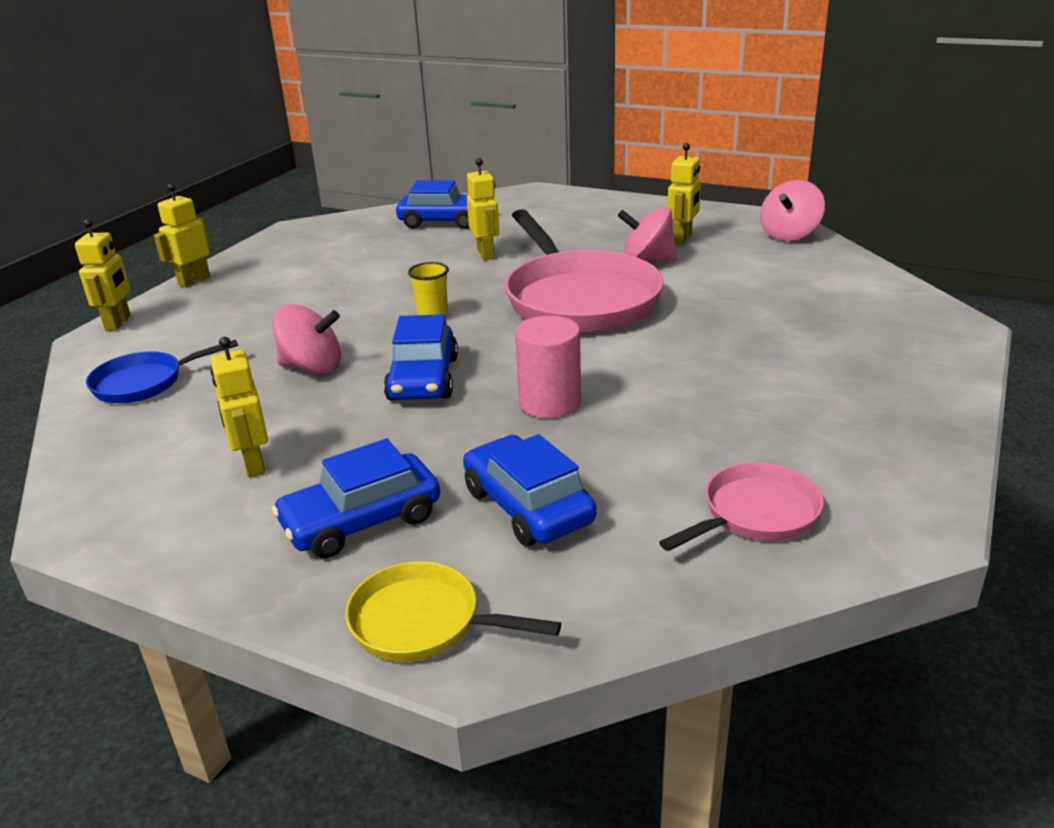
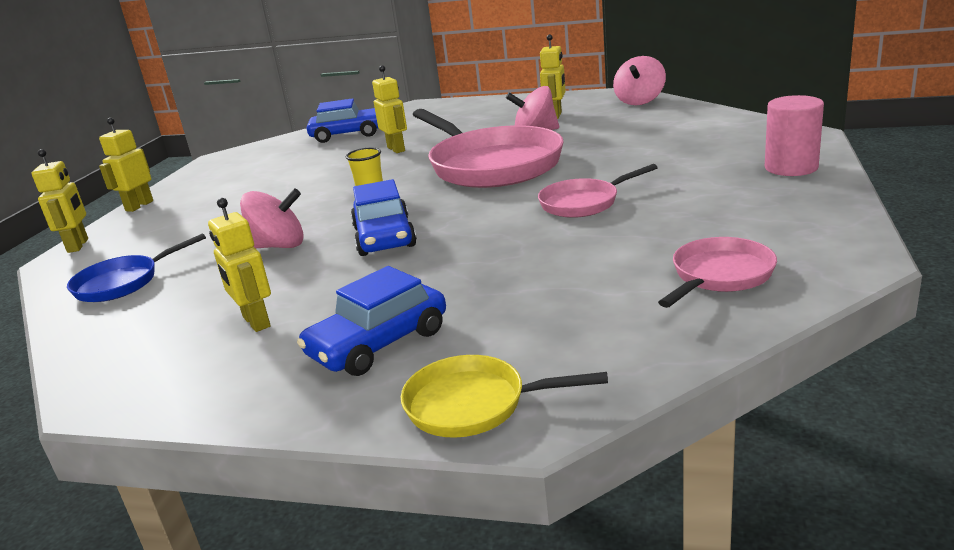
camera: 10 degrees left, 5 degrees down
blue car [463,434,597,546] -> none
pink cylinder [515,316,581,419] -> pink cylinder moved to [765,95,824,176]
none -> pink pan [538,164,658,218]

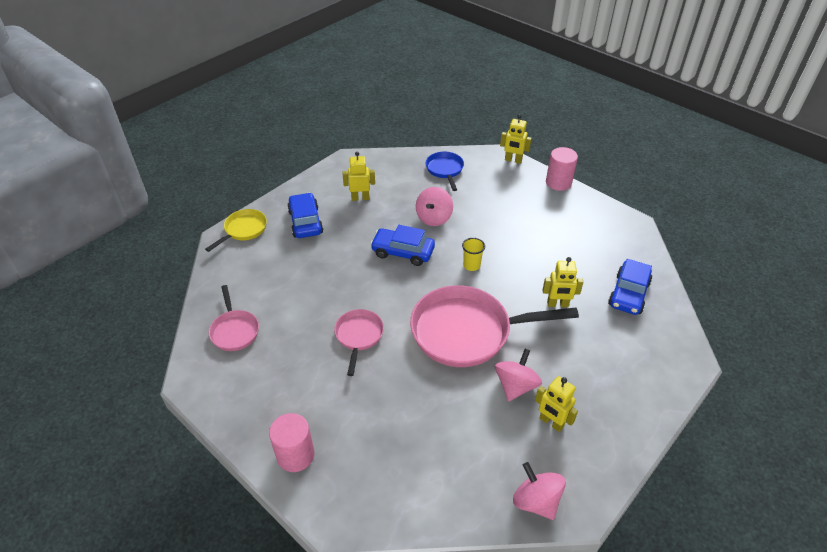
camera: 115 degrees right, 20 degrees up
yellow robot [99,118,153,212] -> pink cylinder [546,147,578,191]

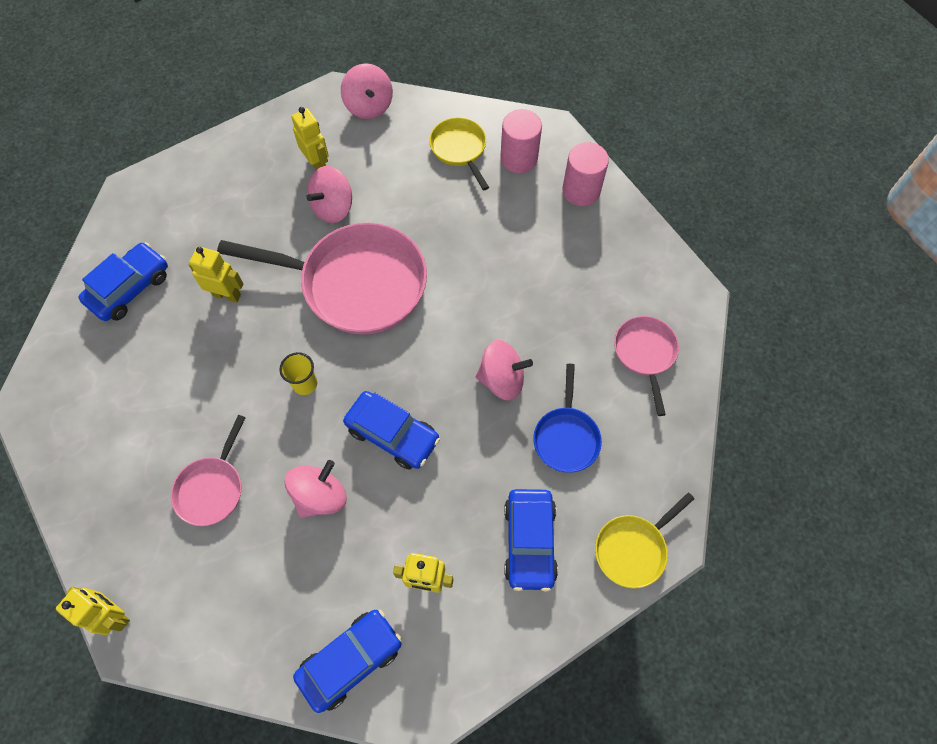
camera: 165 degrees left, 20 degrees up
pink pan [334,309,384,376] -> pink pan moved to [171,415,246,526]
blue pan [426,152,464,191] -> blue pan moved to [533,364,602,473]
pink cylinder [546,147,578,191] -> pink cylinder moved to [500,109,542,173]
none -> blue car [293,610,402,713]
none -> yellow pan [429,118,489,190]
none -> pink spinning top [476,340,533,400]

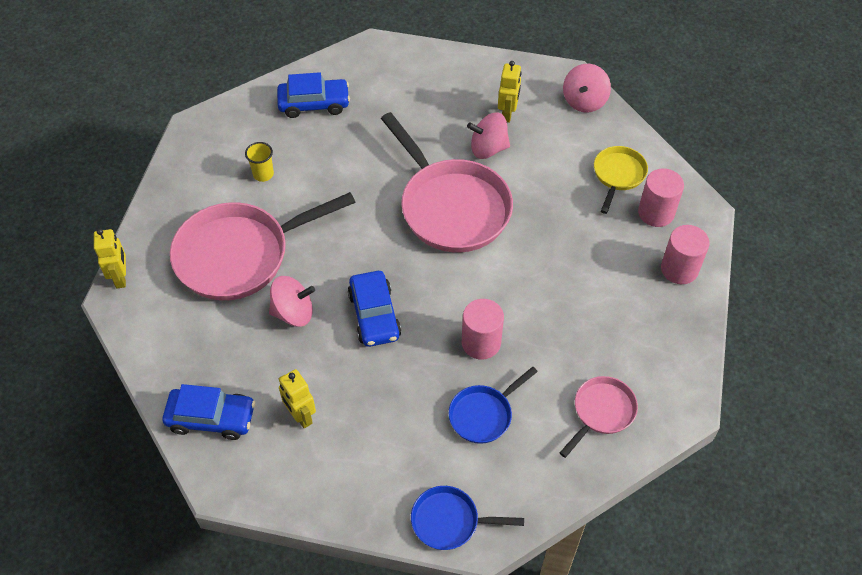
camera: 45 degrees right, 10 degrees down
pink pan [171,415,246,526] -> pink pan [170,192,356,300], size x2.00
yellow robot [188,246,244,303] -> none
yellow cup [279,352,317,395] -> yellow cup moved to [245,142,274,182]
pink spinning top [476,340,533,400] -> pink cylinder [462,299,504,360]
blue car [504,489,558,592] -> none
yellow pan [595,493,694,589] -> blue pan [411,486,524,550]

